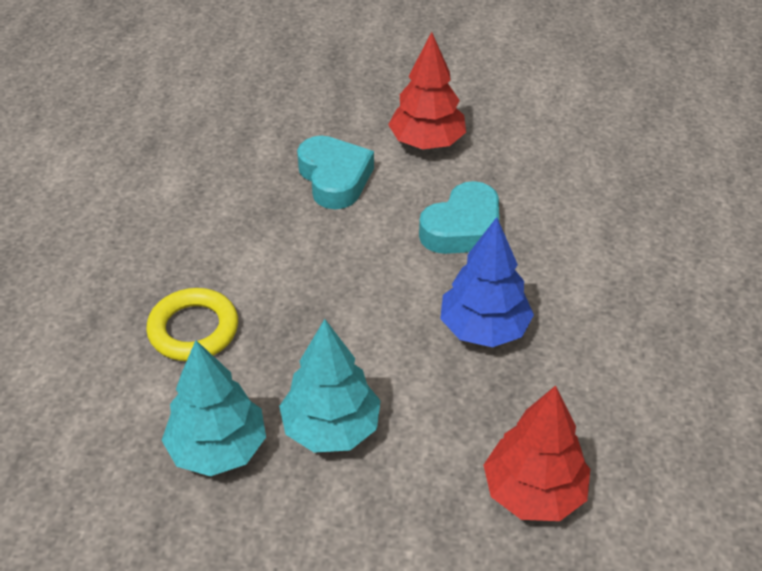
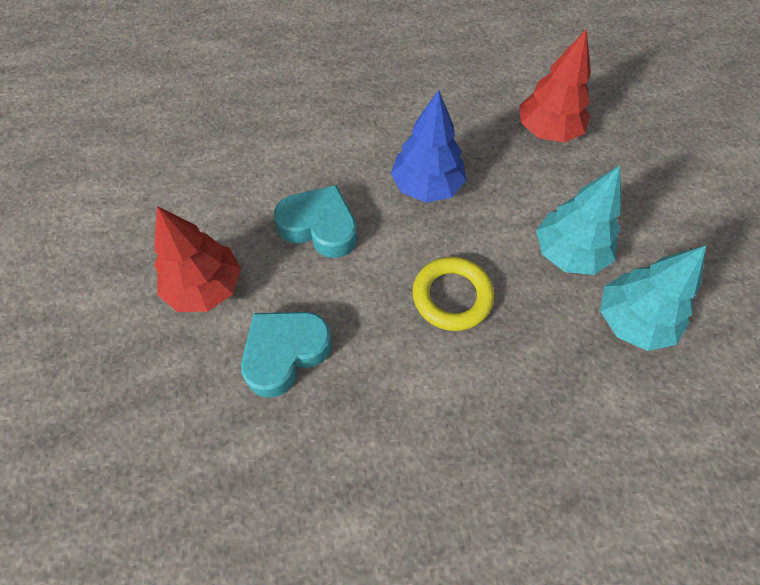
camera: 110 degrees left, 15 degrees up
yellow ring [146,288,238,361] -> yellow ring moved to [412,257,494,331]

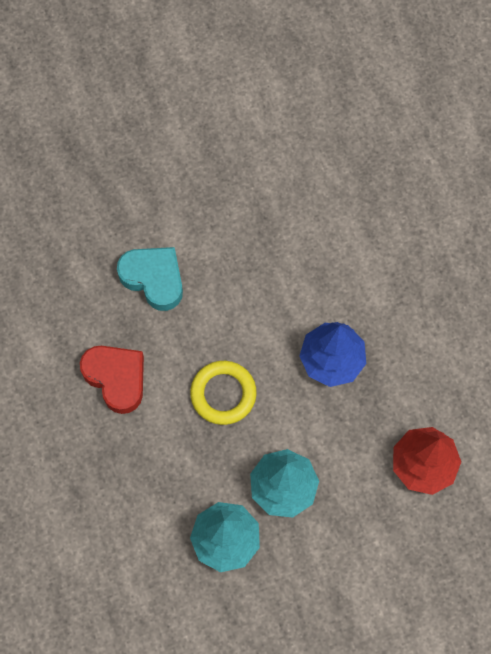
camera: 80 degrees right, 10 degrees up
red tree [154,206,241,312] -> none
turquoise heart [274,185,357,258] -> none
none -> red heart [80,346,144,414]

